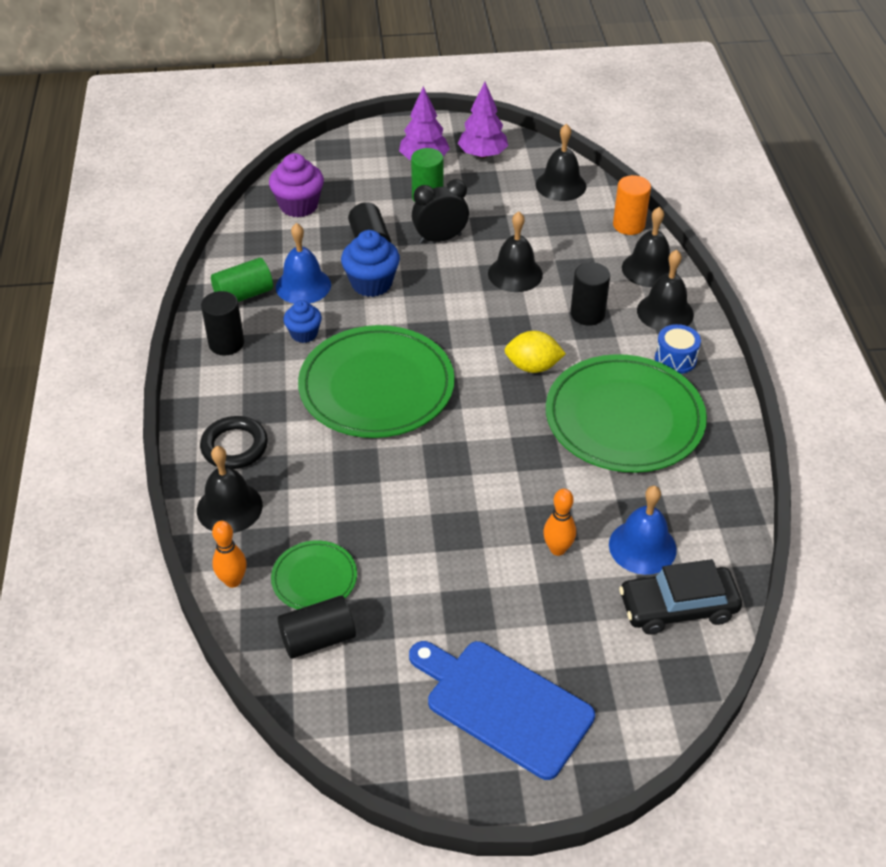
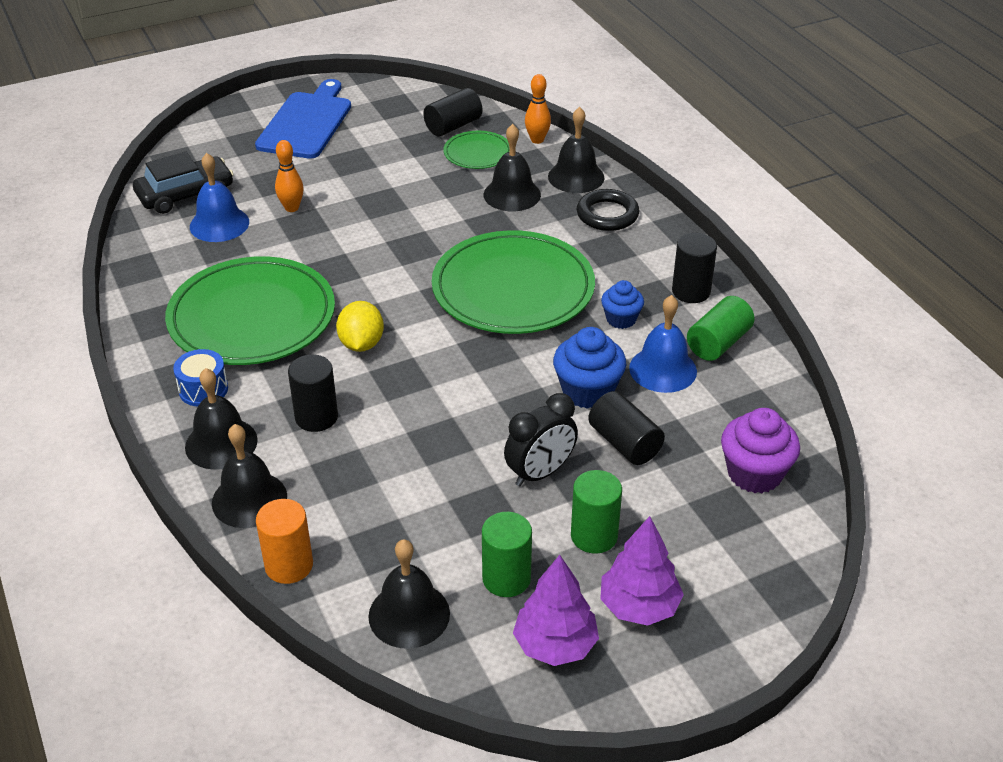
camera: 160 degrees right, 5 degrees down
blue cutting board [409,641,595,780] -> blue cutting board turned 90 degrees counterclockwise [255,79,351,159]
black bell [488,212,543,292] -> black bell moved to [484,124,541,211]
yellow lemon [505,331,566,373] -> yellow lemon turned 75 degrees counterclockwise [336,301,384,352]
none -> green cylinder [482,512,532,597]

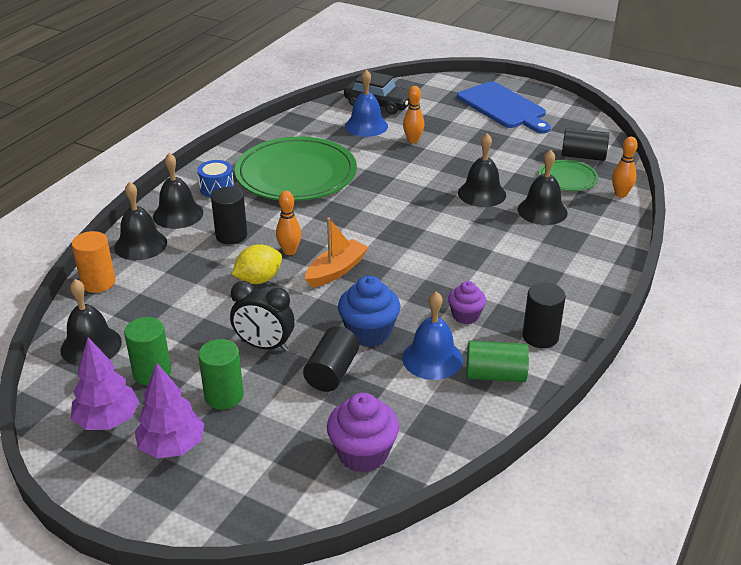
camera: 55 degrees right, 5 degrees down
blue cutting board [255,79,351,159] -> blue cutting board turned 75 degrees clockwise [457,81,551,134]
yellow lemon [336,301,384,352] -> yellow lemon moved to [232,244,282,284]
green plate [432,230,595,334] -> none
black bell [548,107,605,193] -> black bell moved to [458,133,506,207]
black ring [577,189,639,231] -> none
blue cupcake [601,280,644,329] -> purple cupcake [448,281,486,324]
none -> orange bowling pin [276,191,301,255]
none -> orange boat [305,217,369,288]

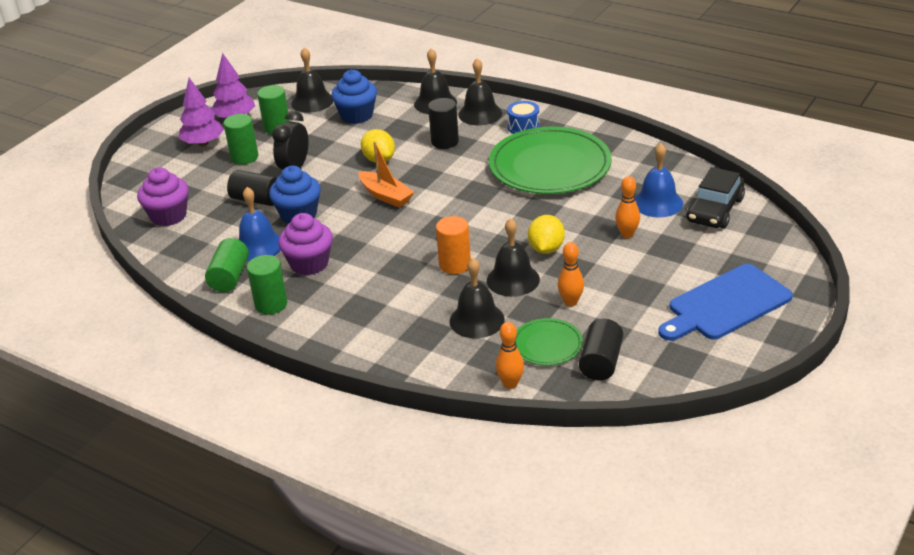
camera: 95 degrees right, 0 degrees up
orange cylinder [72,231,115,293] -> orange cylinder moved to [436,216,471,274]
orange bowling pin [276,191,301,255] -> orange bowling pin moved to [558,242,584,306]
purple cupcake [448,281,486,324] -> purple cupcake [278,213,333,276], size x1.59
black cylinder [522,282,566,348] -> green cylinder [247,255,287,314]
none -> blue cupcake [331,70,377,124]
none -> yellow lemon [528,215,565,254]

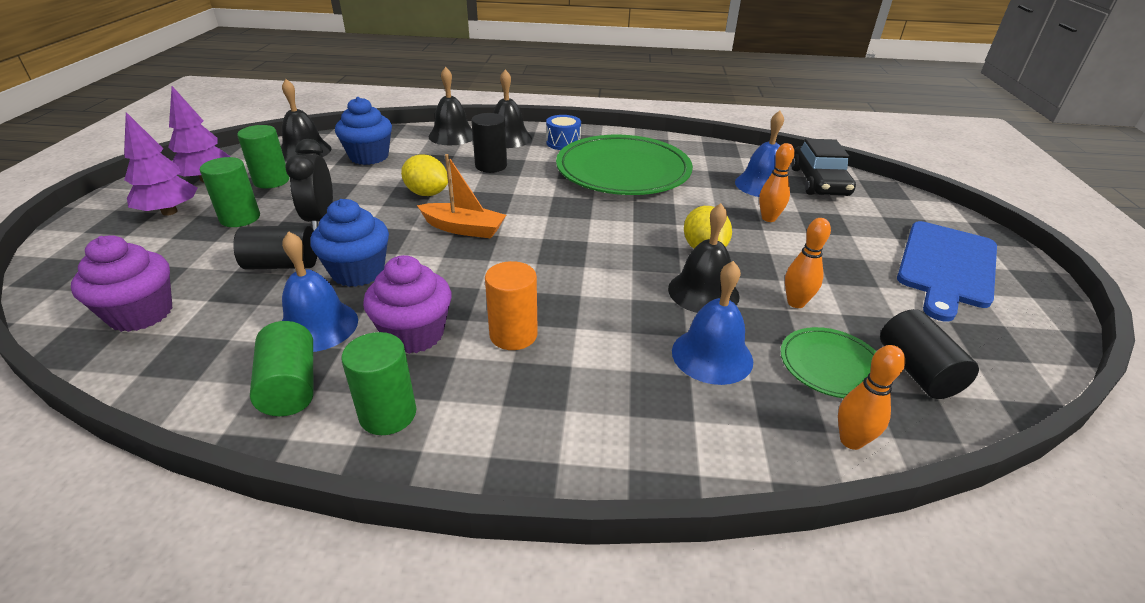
camera: 30 degrees left, 0 degrees up
orange cylinder [436,216,471,274] -> orange cylinder moved to [485,261,538,350]
black bell [449,258,505,338] -> blue bell [672,261,753,385]

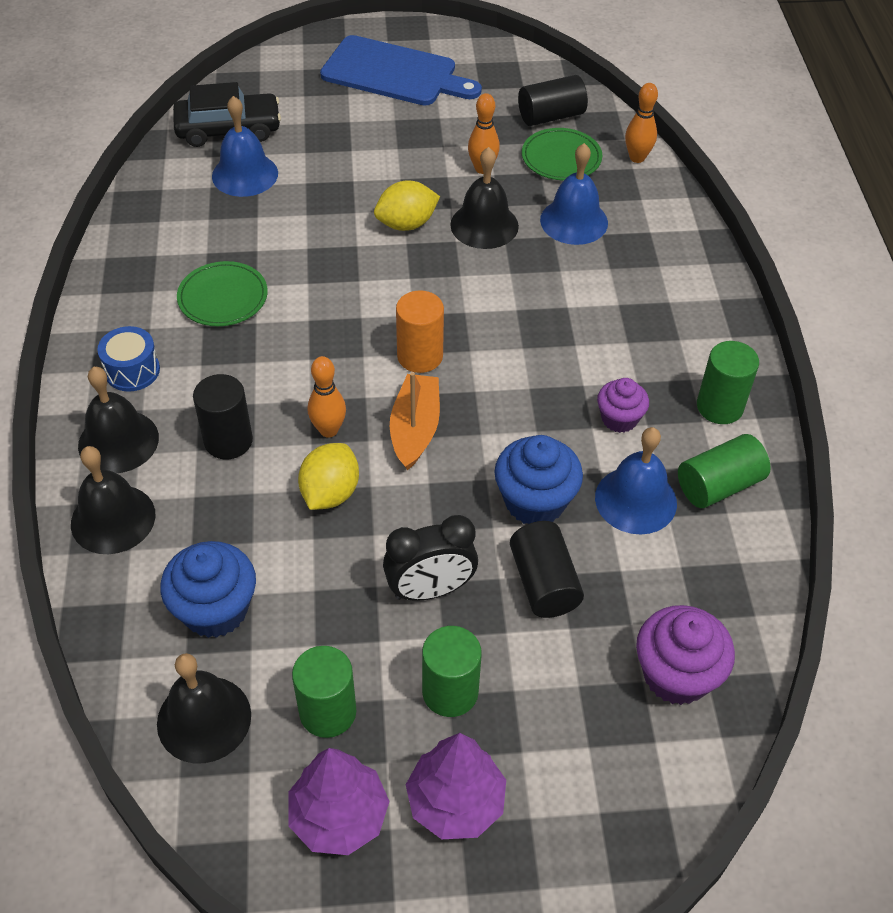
camera: 100 degrees left, 15 degrees up
purple cupcake [363,255,451,354] -> purple cupcake [597,378,649,433], size x0.63
orange cylinder [485,261,538,350] -> orange cylinder moved to [396,290,444,373]
green plate [556,135,693,195] -> green plate [177,261,268,326], size x0.48
orange bowling pin [759,143,795,222] -> orange bowling pin moved to [308,356,346,438]

